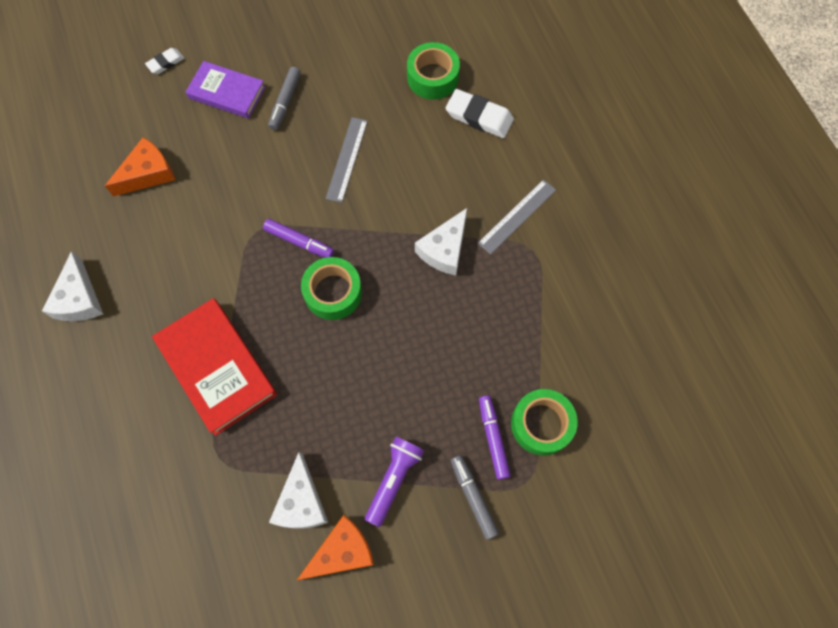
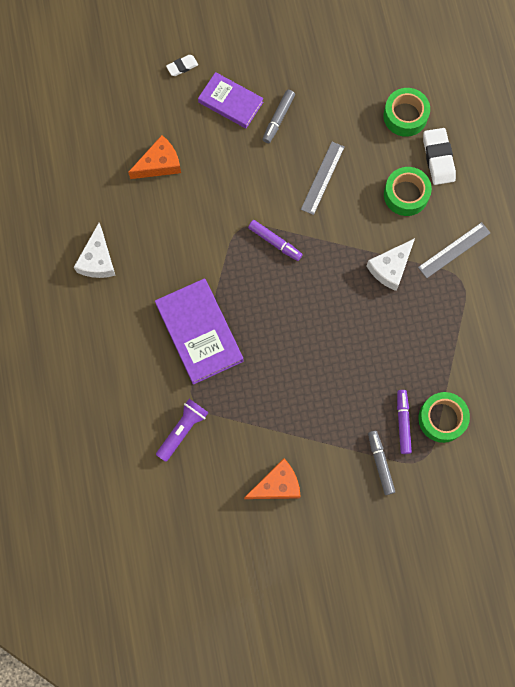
camera: 10 degrees right, 5 degrees up
red book [152,298,277,436] -> purple book [155,278,243,385]
white cheese [269,451,328,529] -> none
green tape [301,257,362,320] -> green tape moved to [384,167,432,216]
purple flashlight [365,437,424,527] -> purple flashlight moved to [156,399,208,462]
white eraser [446,89,514,138] -> white eraser turned 45 degrees clockwise [423,128,456,185]

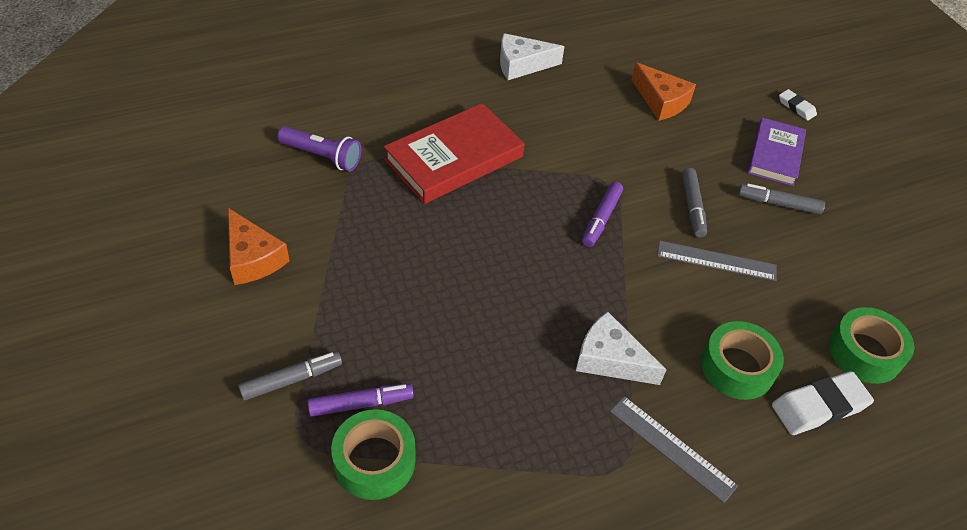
camera: 75 degrees right, 25 degrees down
purple book [155,278,243,385] -> red book [384,103,525,204]
none -> grey marker [682,168,707,238]

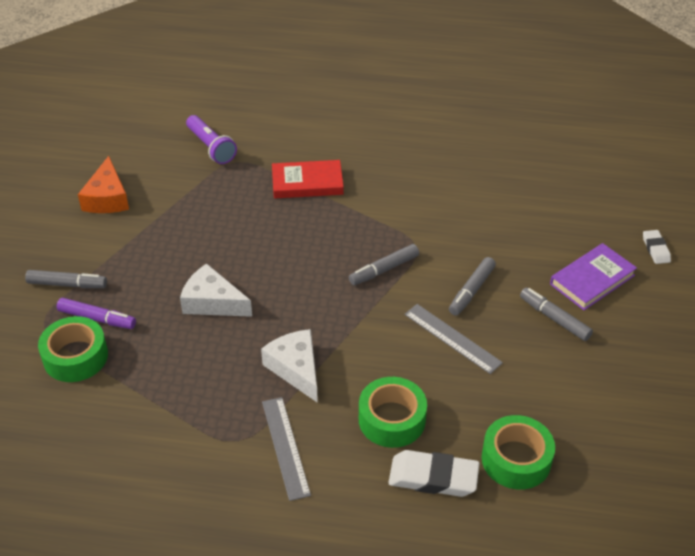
camera: 35 degrees right, 5 degrees down
red book [384,103,525,204] -> red book [272,160,344,199], size x0.65
white cheese [500,33,565,80] -> white cheese moved to [180,263,252,317]
purple marker [582,182,623,247] -> grey marker [349,244,419,285]
orange cheese [631,62,696,121] -> none

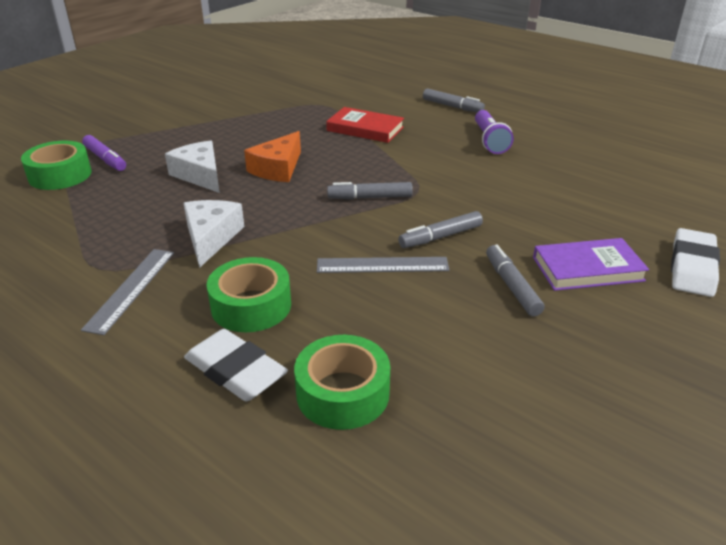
camera: 30 degrees right, 10 degrees down
grey marker [25,270,107,288] -> grey marker moved to [423,88,485,112]
orange cheese [78,156,129,213] -> orange cheese moved to [244,131,301,182]
purple flashlight [186,115,237,164] -> purple flashlight moved to [475,110,514,154]
grey ruler [404,304,503,374] -> grey ruler turned 75 degrees counterclockwise [317,257,449,273]
white eraser [643,230,671,264] -> white eraser [671,228,720,297], size x1.77

